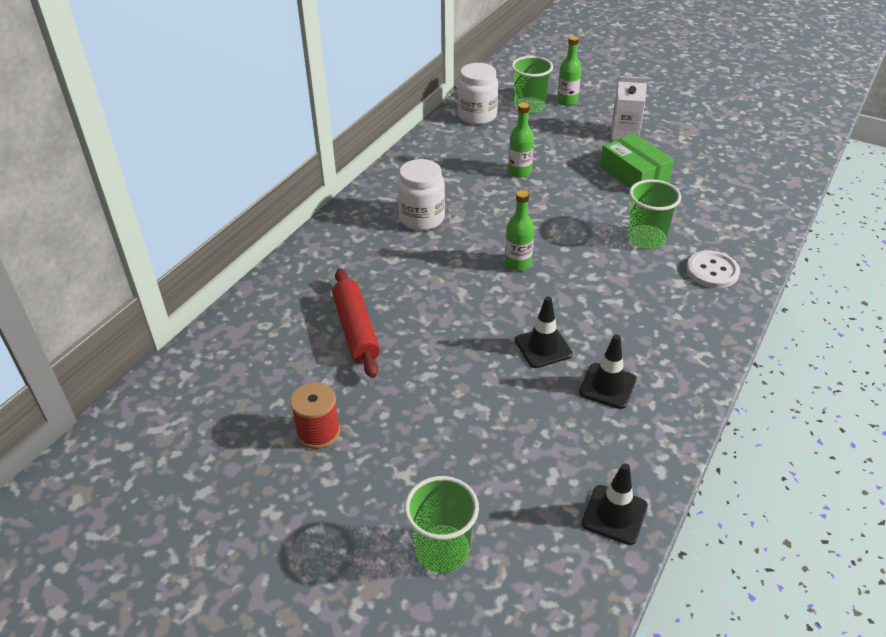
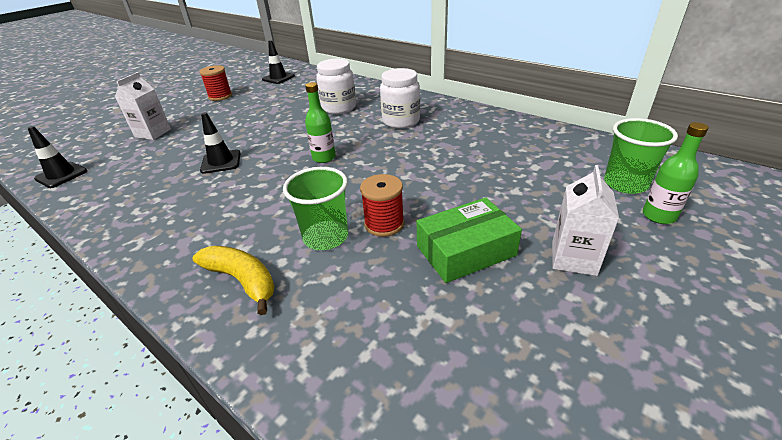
camera: 100 degrees right, 5 degrees down
red rolling pin [332,269,380,378] -> none
green cup [404,476,479,573] -> none
white jar [458,63,498,125] -> white jar moved to [316,59,356,114]
green bottle [508,103,534,178] -> none
black traffic cone [579,334,637,409] -> black traffic cone moved to [262,40,295,84]
white button [686,251,740,288] -> yellow banana [192,246,275,315]
none -> white carton [115,72,171,140]
none -> red spool [360,174,404,237]

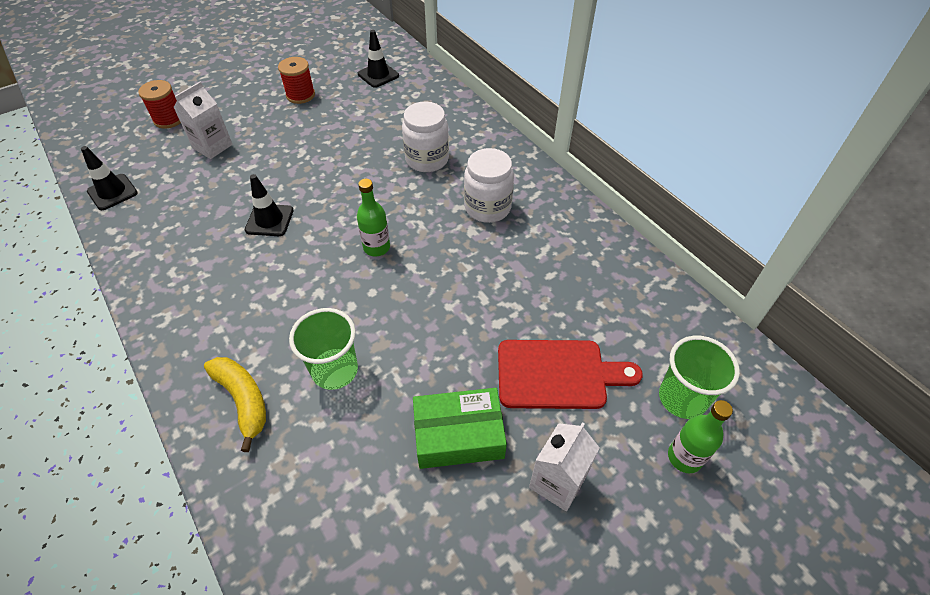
camera: 15 degrees right, 15 degrees up
red spool [360,174,404,237] -> red spool moved to [138,80,181,129]
none -> red cutting board [498,340,643,409]

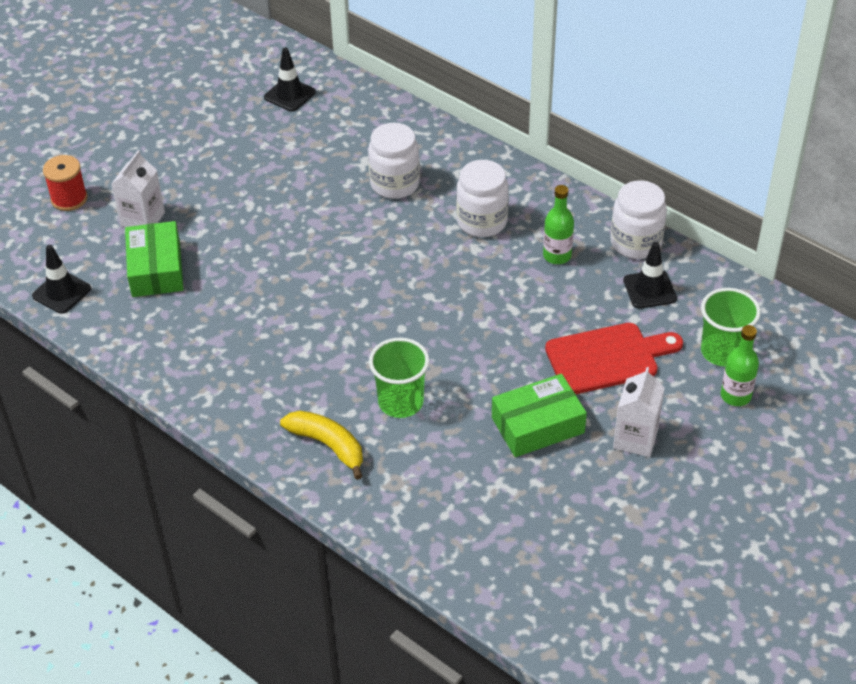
camera: 15 degrees left, 5 degrees down
black traffic cone [245,174,294,236] -> black traffic cone moved to [623,242,677,309]
red spool [278,57,315,104] -> none
green bottle [357,179,390,256] -> green bottle moved to [543,185,574,264]
none -> green box [125,221,184,297]
none -> white jar [611,180,667,259]

